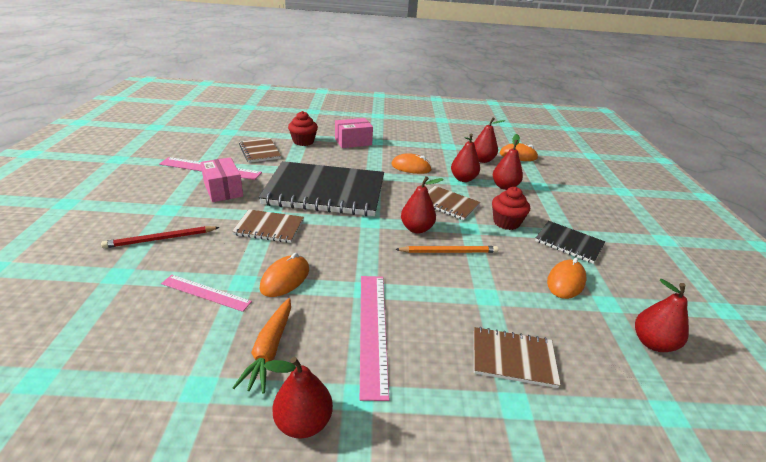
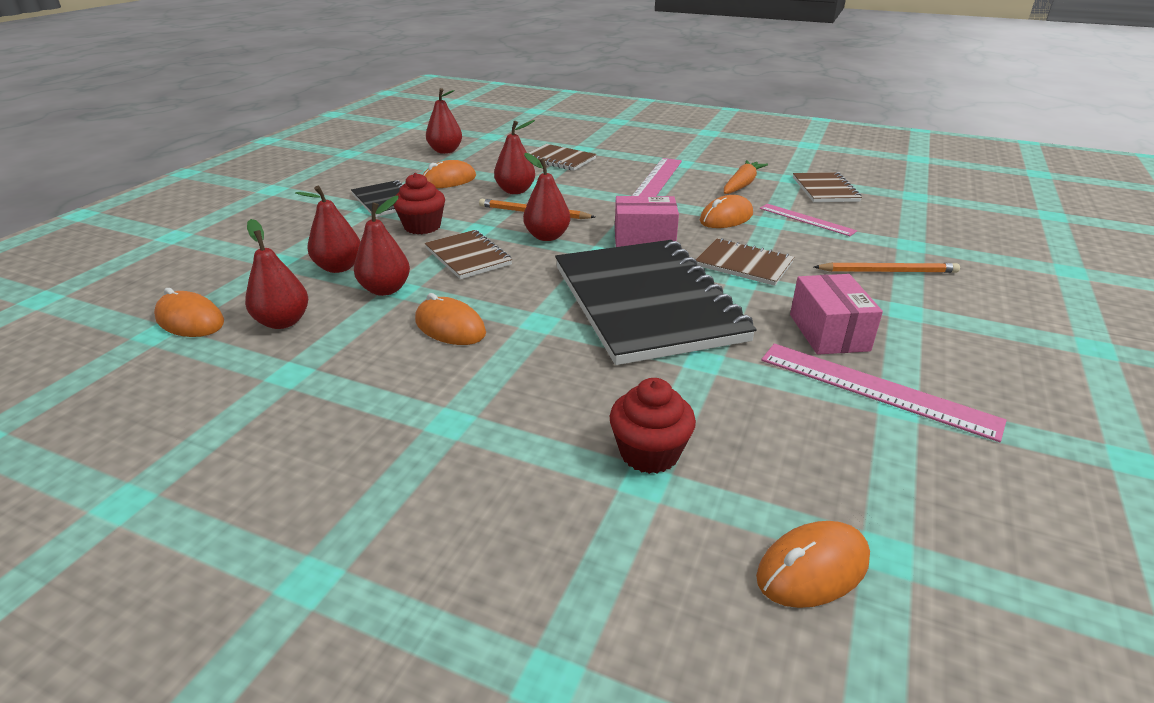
camera: 155 degrees left, 0 degrees up
red pencil [101,226,220,248] -> orange pencil [814,262,960,273]
brown notebook [239,138,281,163] -> brown notebook moved to [793,172,862,202]
black notebook [258,161,384,216] -> black notebook turned 45 degrees clockwise [555,240,757,365]
red pear [264,357,333,439] -> red pear moved to [494,120,535,194]
pink box [335,118,373,148] -> pink box moved to [615,196,679,247]
none -> orange mouse [756,521,870,608]

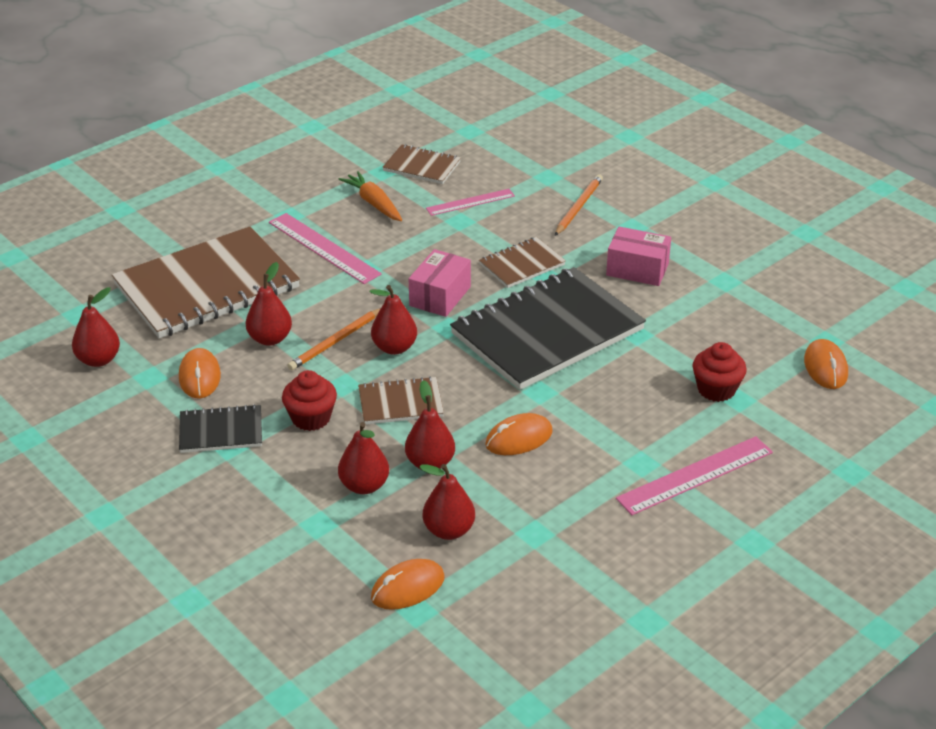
camera: 65 degrees left, 5 degrees up
brown notebook [529,144,597,171] -> brown notebook [112,226,300,338], size x2.13
black notebook [555,240,757,365] -> black notebook turned 45 degrees counterclockwise [450,267,646,390]
orange mouse [700,195,753,228] -> none
pink ruler [761,343,1007,442] -> pink ruler moved to [616,436,773,515]

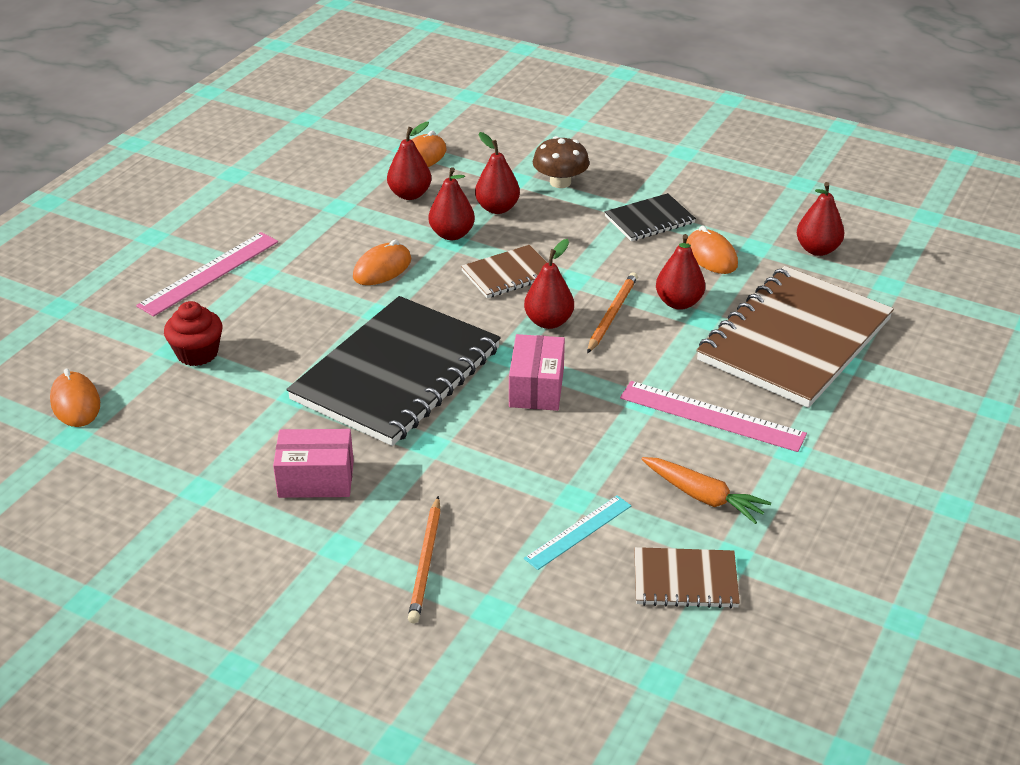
camera: 160 degrees right, 0 degrees up
red cupcake [282,370,337,431] -> none
pink ruler [426,189,515,216] -> turquoise ruler [524,495,631,570]
brown notebook [479,237,566,288] -> none
none -> brown mushroom [533,136,590,188]

